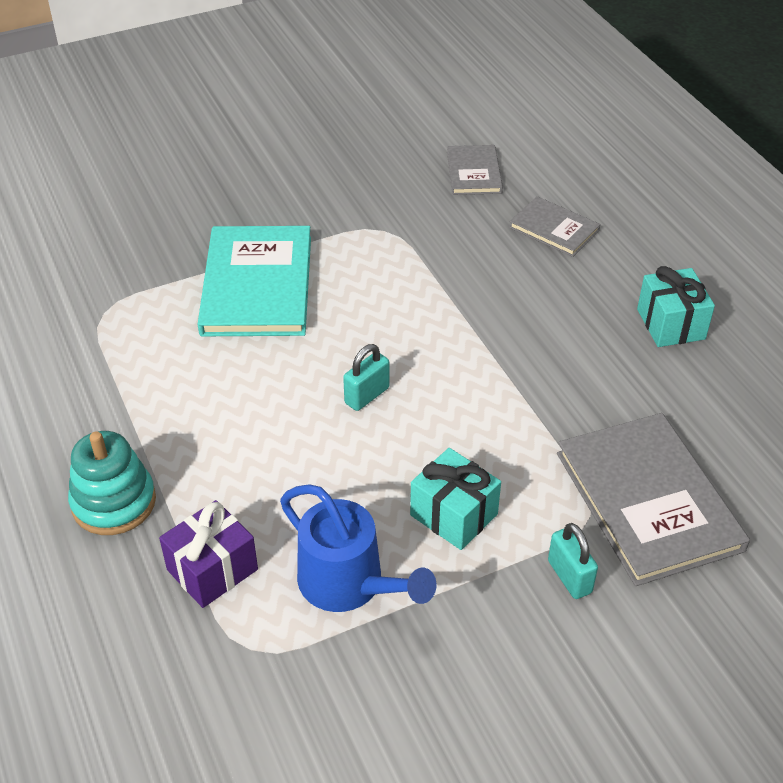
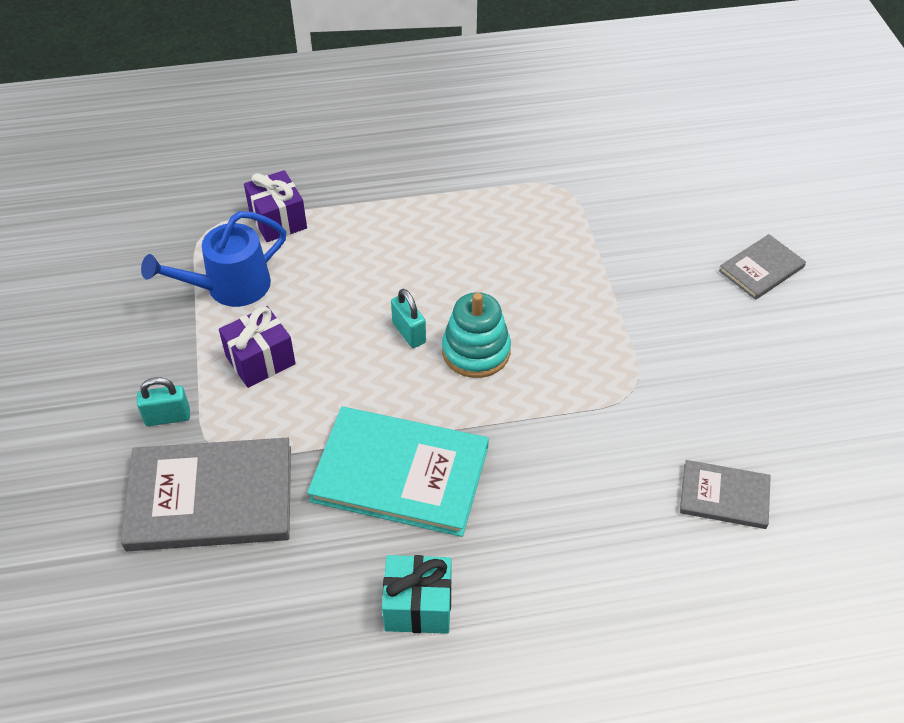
camera: 105 degrees right, 5 degrees up
turquoise stacking toy [68,431,156,535] -> turquoise stacking toy moved to [442,292,511,378]
turquoise book [198,226,311,336] -> turquoise book moved to [307,407,489,537]
turquoise gift [410,448,501,550] -> purple gift [219,306,296,388]
grey book [509,196,600,257] -> grey book moved to [719,234,806,300]

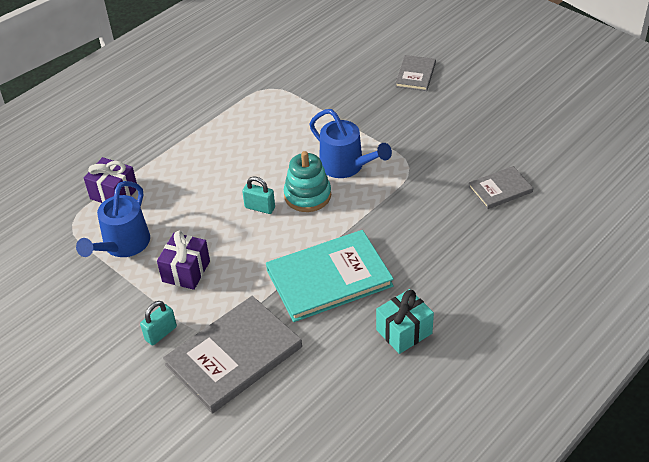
camera: 35 degrees left, 5 degrees down
none -> blue watering can [309,109,392,178]

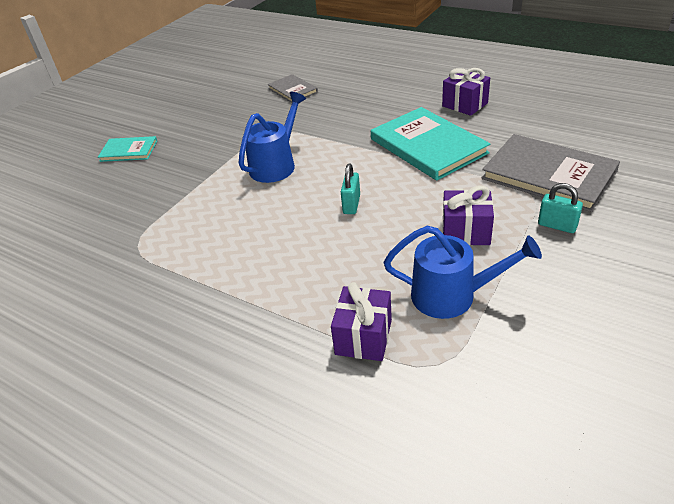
camera: 100 degrees left, 5 degrees down
turquoise stacking toy [284,151,331,212] -> none
turquoise gift [376,289,434,354] -> purple gift [442,68,490,116]
grey book [395,55,436,91] -> turquoise book [98,136,157,162]

